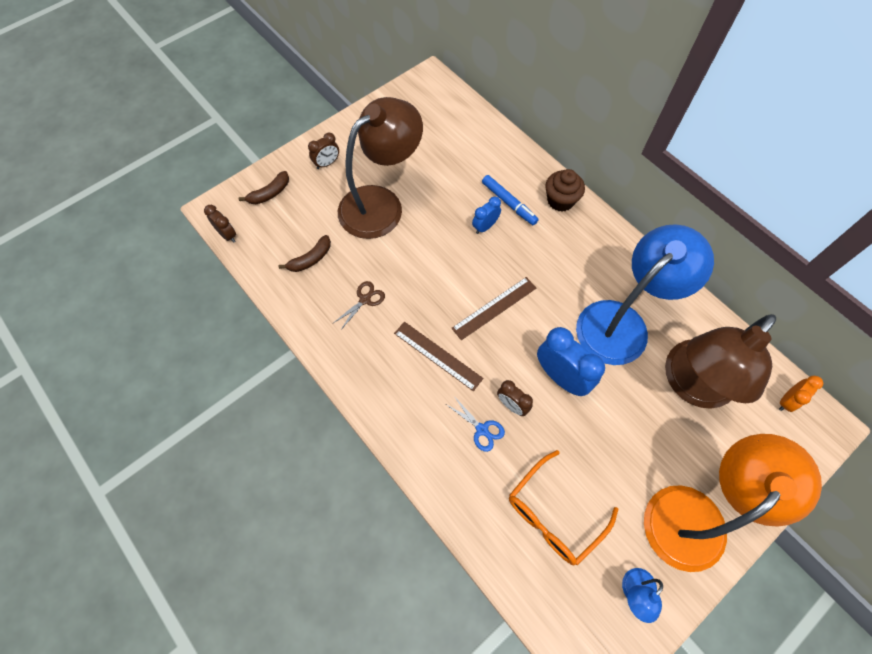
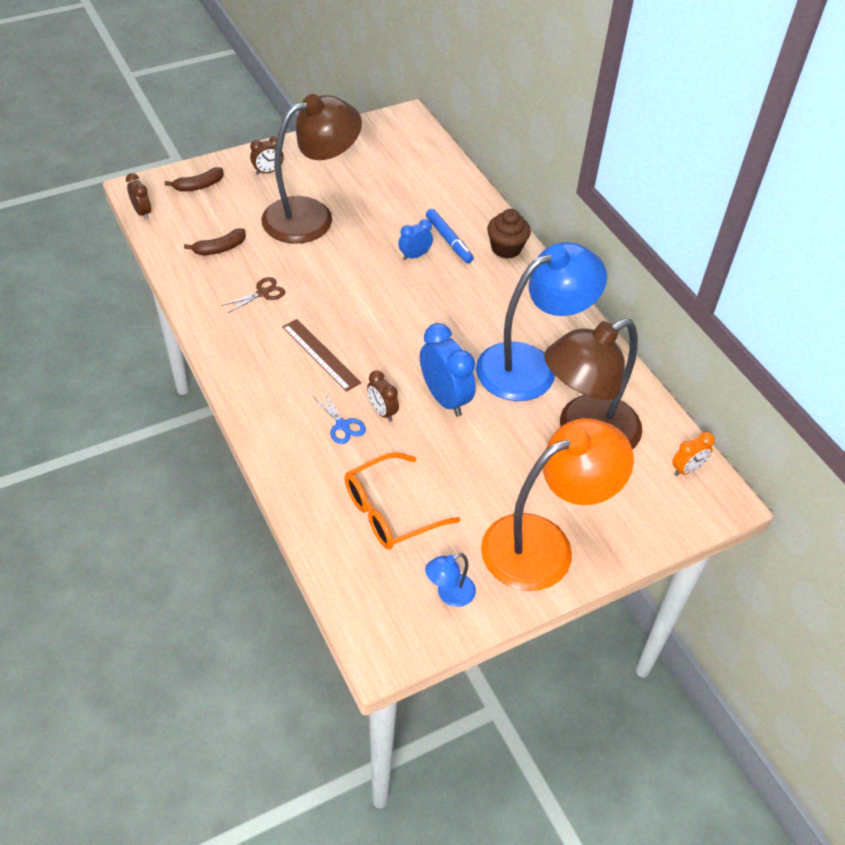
camera: 10 degrees right, 15 degrees down
brown ruler [451,277,536,340] -> none

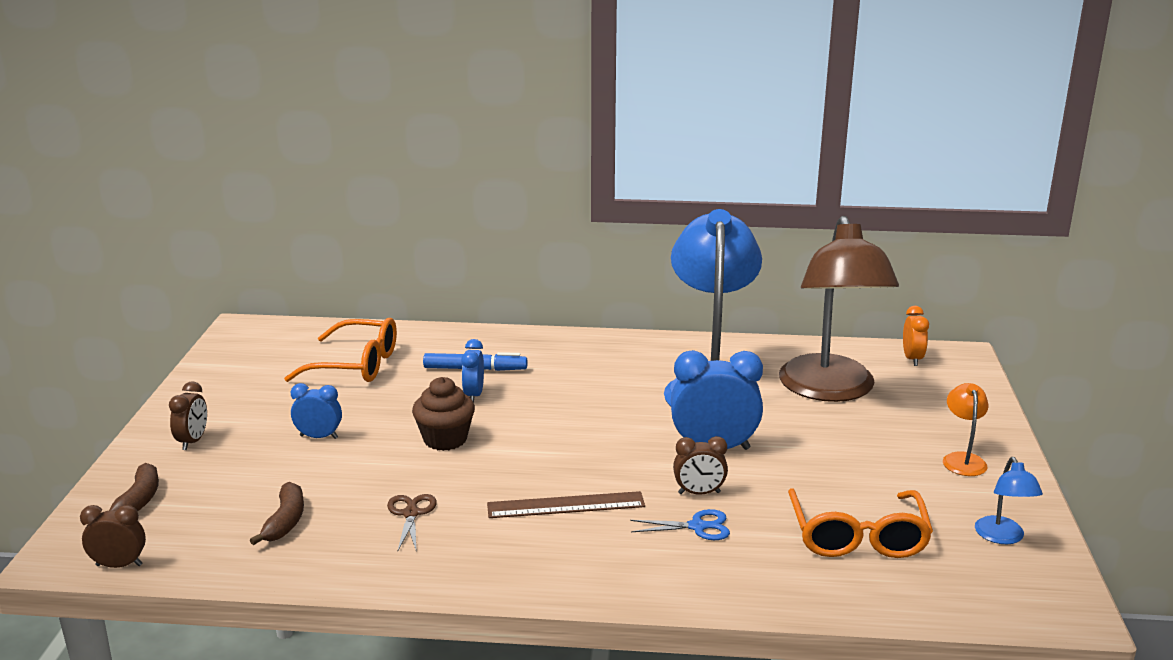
camera: 55 degrees left, 25 degrees down
brown lamp [261,94,362,244] -> blue clock [291,383,342,439]
orange lamp [481,418,634,591] -> orange lamp [943,383,988,476], size x0.41
brown cupcake [487,209,531,259] -> brown cupcake moved to [412,377,475,451]
none -> orange glasses [284,318,397,382]

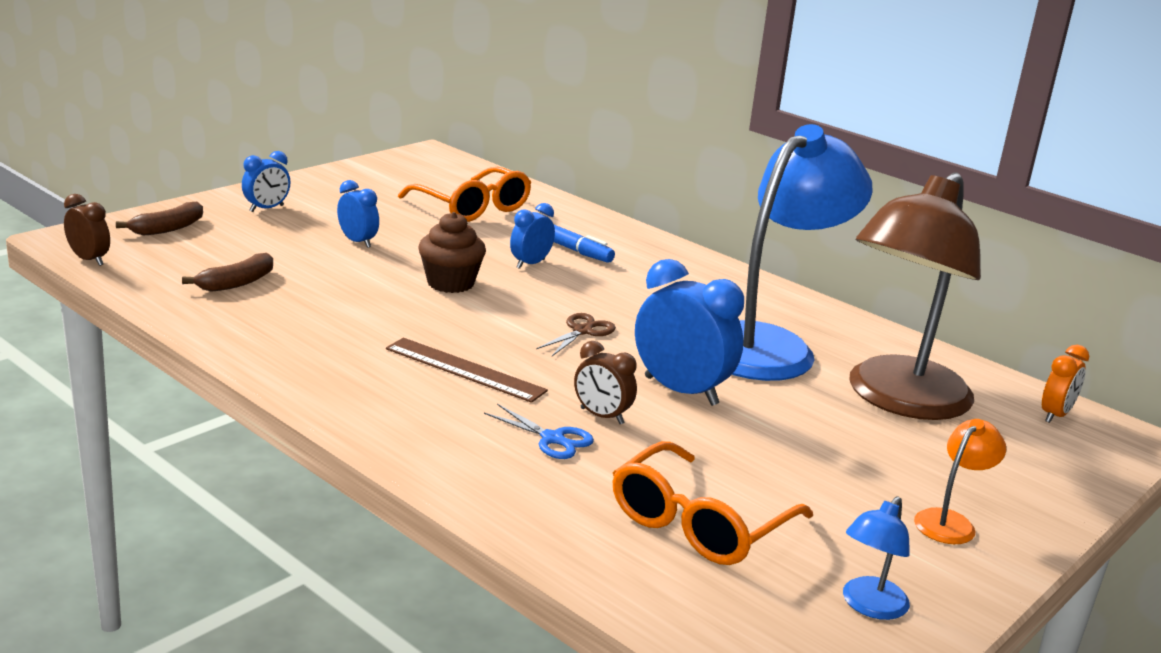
camera: 35 degrees right, 0 degrees up
brown clock [169,381,207,450] -> blue clock [242,151,290,212]
brown scissors [387,494,437,550] -> brown scissors moved to [536,313,616,356]

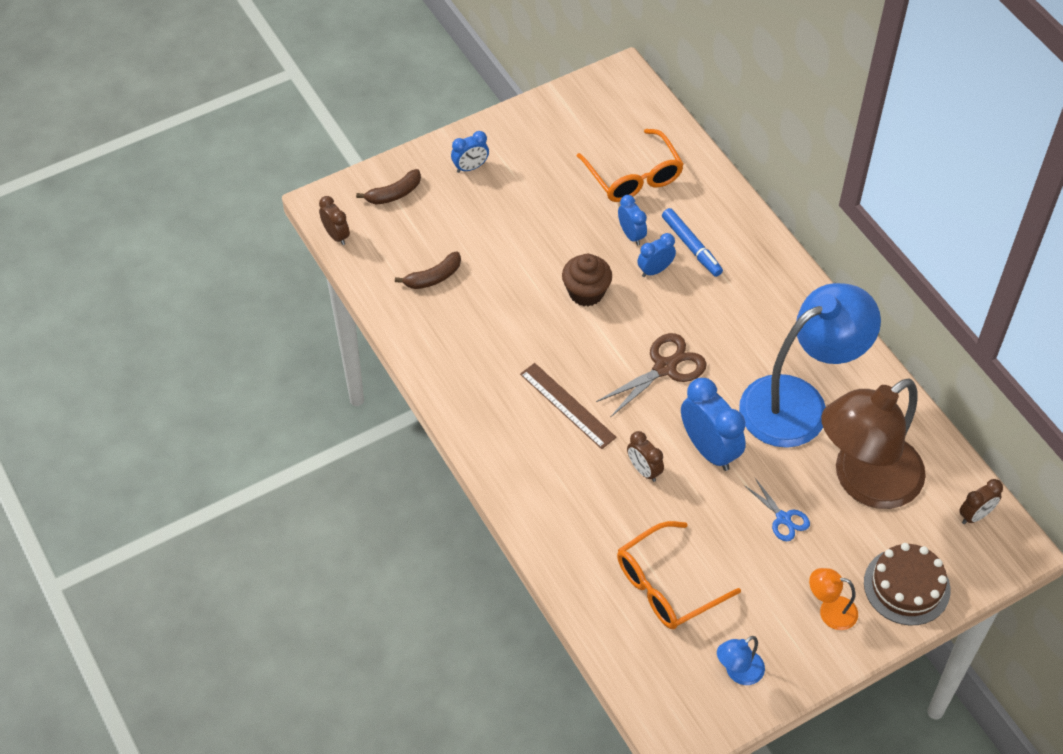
camera: 20 degrees right, 30 degrees up
blue clock [337,180,379,248] -> blue clock moved to [618,195,647,245]
blue scissors [484,404,594,459] -> blue scissors moved to [744,478,810,541]
brown scissors [536,313,616,356] -> brown scissors [596,333,707,417], size x1.64
orange lamp [914,419,1006,544] -> orange lamp turned 135 degrees counterclockwise [809,568,858,630]
orange clock [1042,345,1089,423] -> brown clock [959,479,1003,524]
none -> brown cake [864,543,951,626]

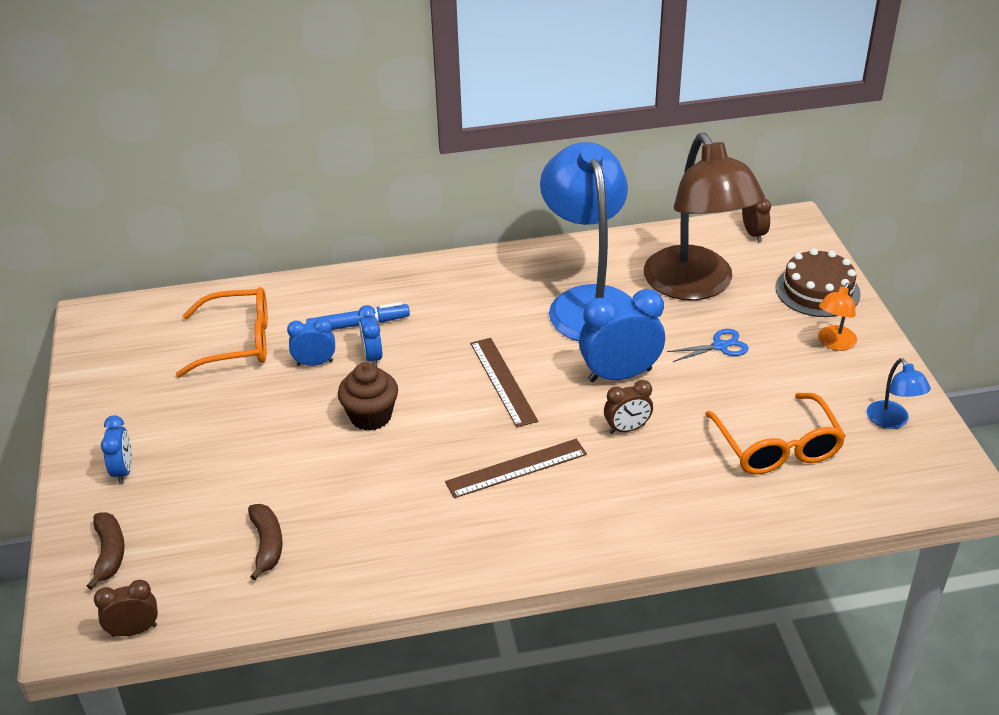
camera: 70 degrees left, 15 degrees down
brown scissors [596,333,707,417] -> brown ruler [470,338,538,428]

